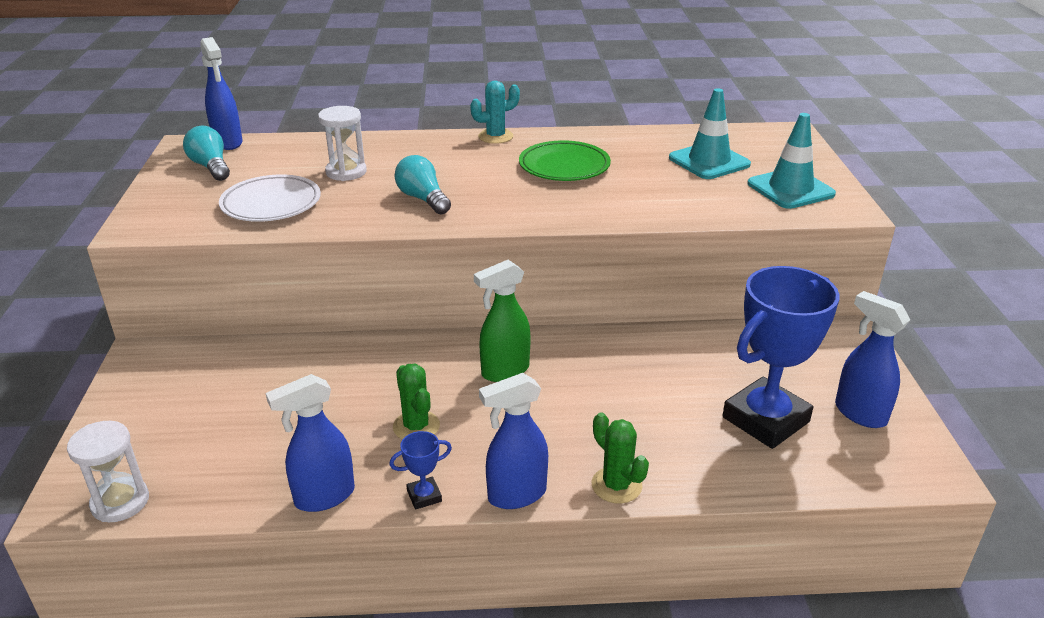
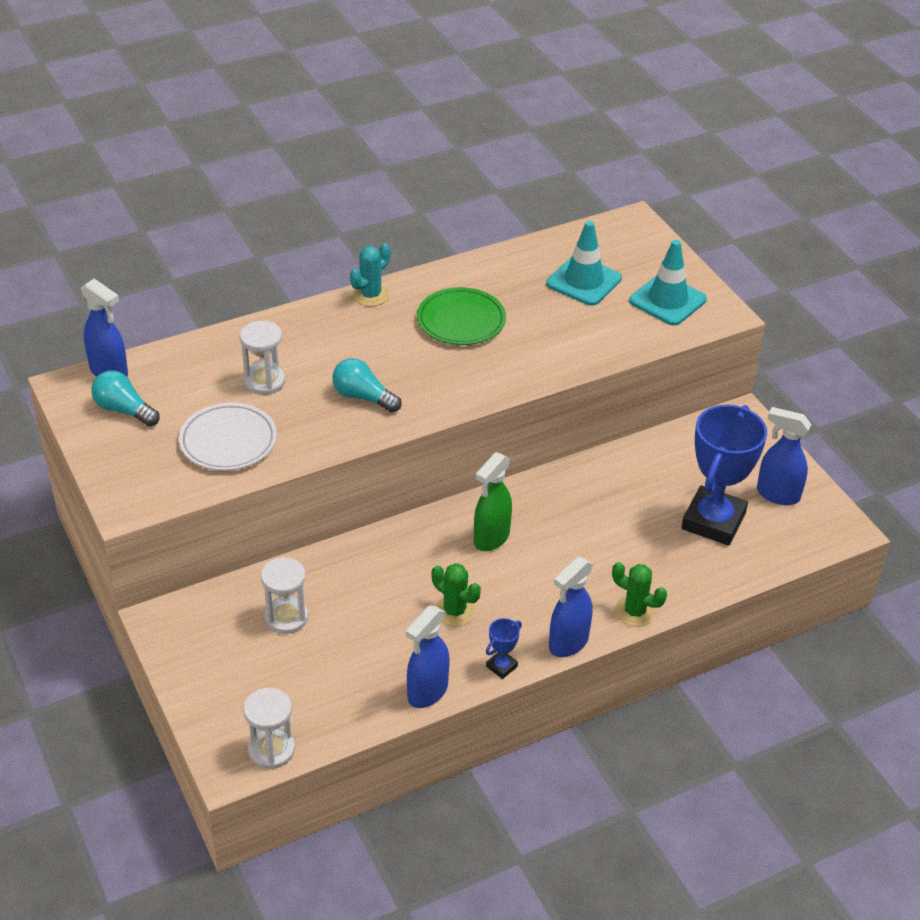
camera: 25 degrees left, 10 degrees up
none -> white hourglass [261,557,308,634]

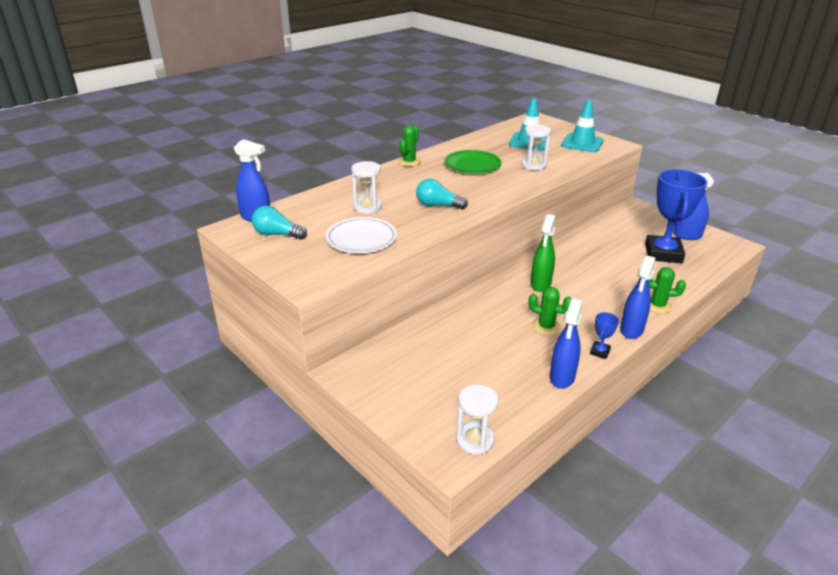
camera: 15 degrees left, 10 degrees down
white hourglass [261,557,308,634] -> white hourglass moved to [522,124,551,171]
turquoise cactus [350,243,391,306] -> green cactus [398,125,421,167]

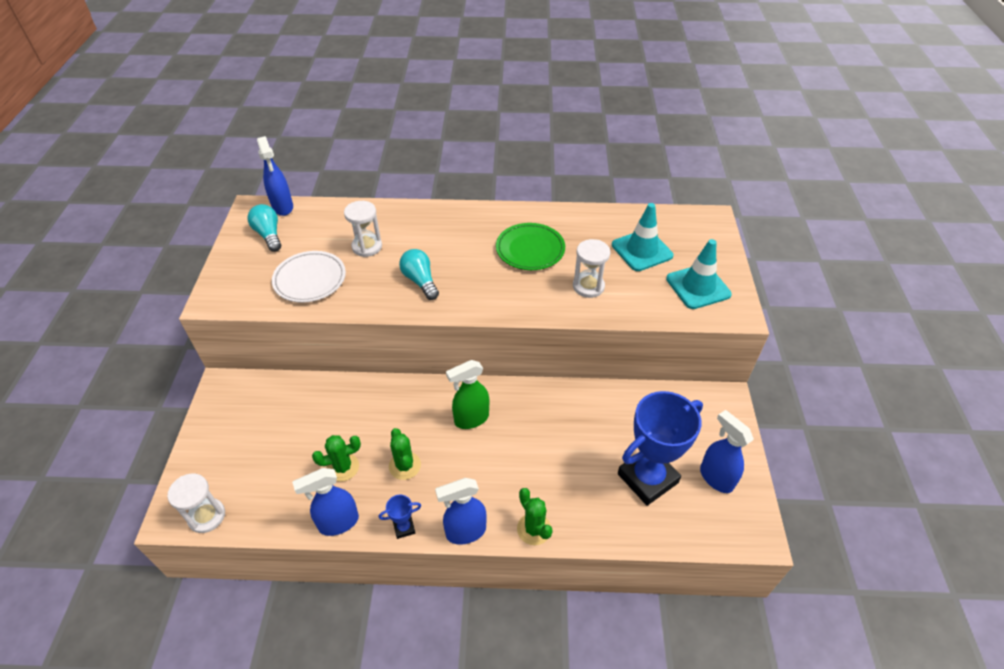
camera: 45 degrees right, 15 degrees up
green cactus [398,125,421,167] -> green cactus moved to [312,435,361,482]

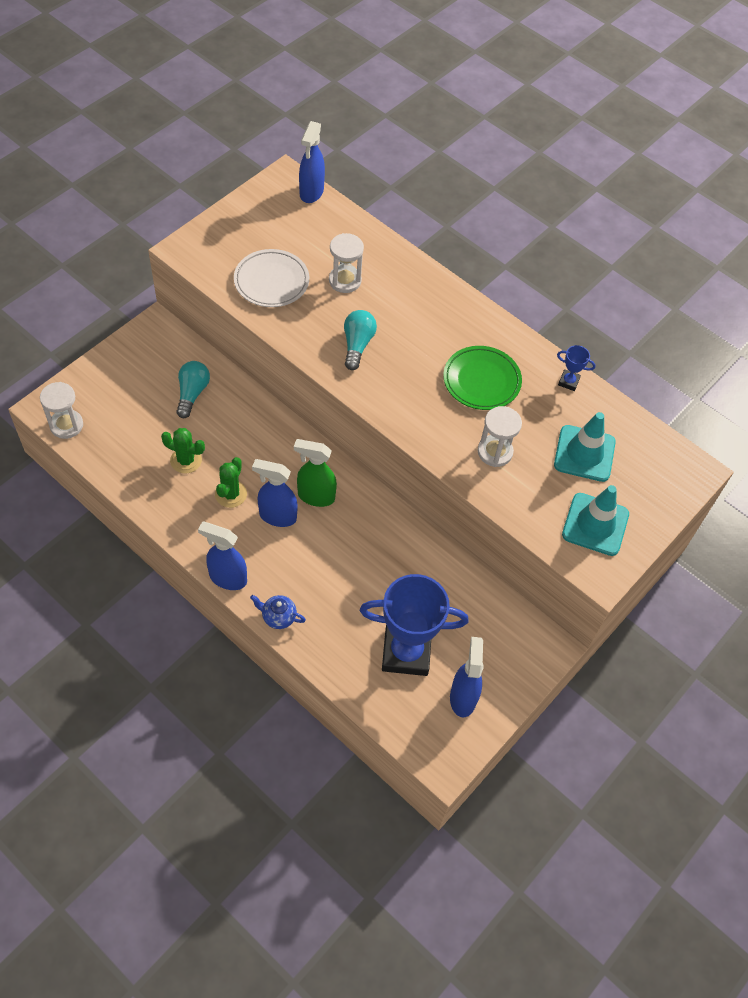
camera: 35 degrees right, 10 degrees up
turquoise light bulb [247,204,281,252] -> turquoise light bulb moved to [176,361,210,418]
blue spray bottle [292,468,359,536] -> blue spray bottle moved to [252,459,298,527]
blue trophy [379,495,421,539] -> blue trophy moved to [557,345,596,391]
green cactus [517,488,553,545] -> blue teapot [250,595,306,629]

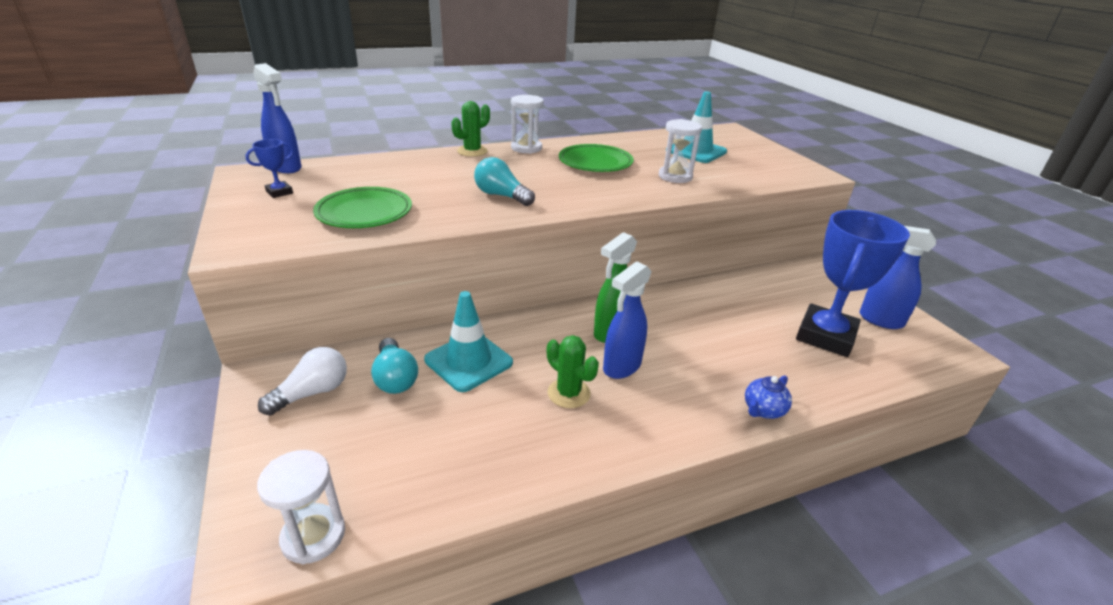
camera: 60 degrees left, 25 degrees down
green cactus [161,428,205,473] -> green cactus moved to [451,101,490,157]
turquoise light bulb [176,361,210,418] -> turquoise light bulb turned 150 degrees counterclockwise [371,338,418,394]
blue spray bottle [198,522,247,590] -> none
white plate [234,249,309,307] -> green plate [313,187,412,228]
white hourglass [329,233,364,293] -> white hourglass moved to [511,95,544,154]
blue trophy [557,345,596,391] -> blue trophy moved to [245,139,294,198]
turquoise traffic cone [562,485,629,556] -> turquoise traffic cone moved to [424,291,513,392]
none -> white light bulb [258,347,347,416]

